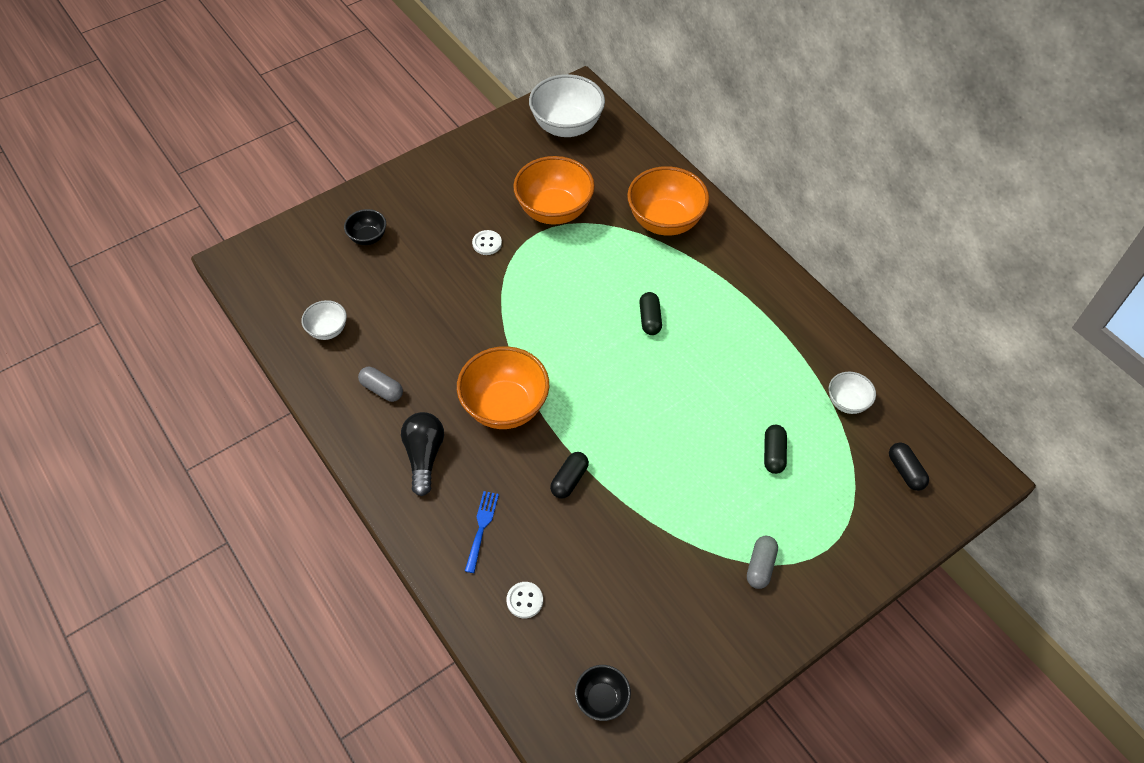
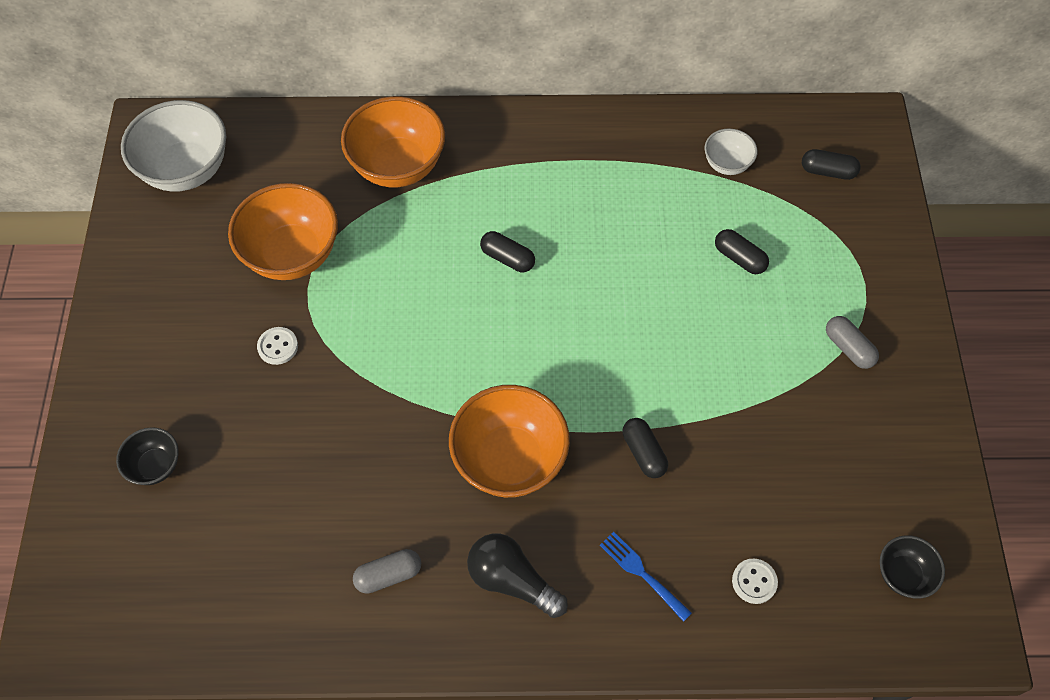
camera: 55 degrees left, 5 degrees up
white bowl [301,300,347,340] -> none

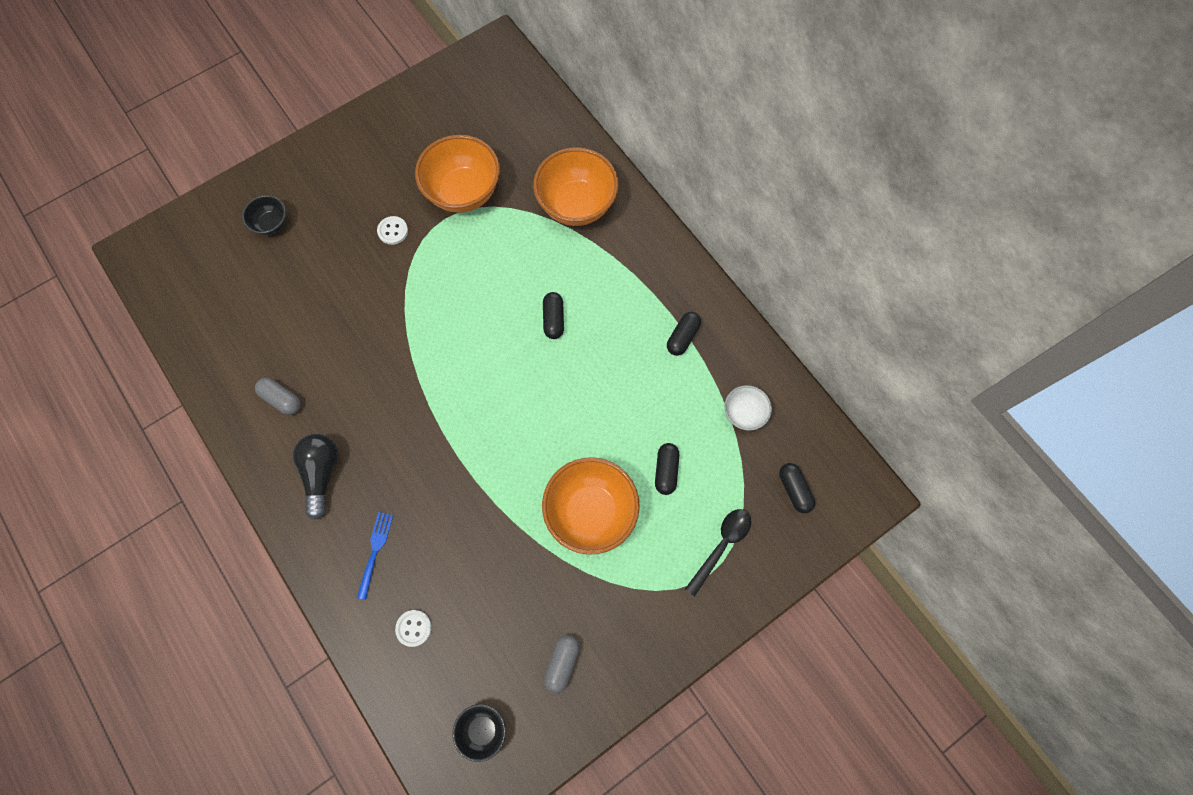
camera: 55 degrees right, 10 degrees up
white bowl [121,100,226,192] -> none
orange bowl [449,385,570,497] -> orange bowl moved to [542,457,640,555]
black capsule [623,418,668,478] -> black capsule moved to [667,312,701,356]
grey capsule [826,316,879,369] -> grey capsule moved to [544,635,579,693]
none -> black spoon [685,509,751,597]

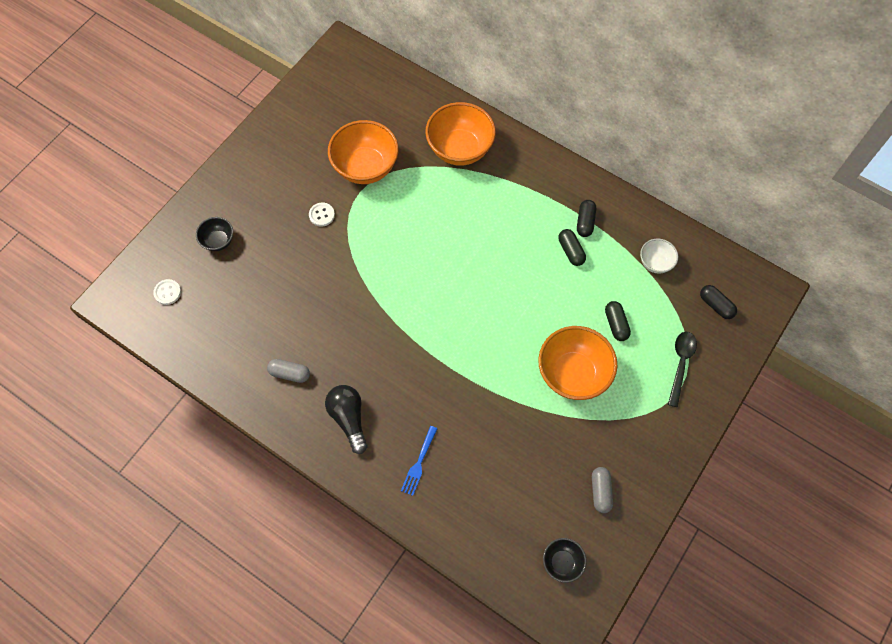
camera: 20 degrees left, 5 degrees down
blue fork [357,512,393,600] -> blue fork turned 150 degrees counterclockwise [401,426,438,496]
white button [395,610,432,647] -> white button moved to [153,279,181,305]
black capsule [543,292,564,339] -> black capsule moved to [558,229,586,266]

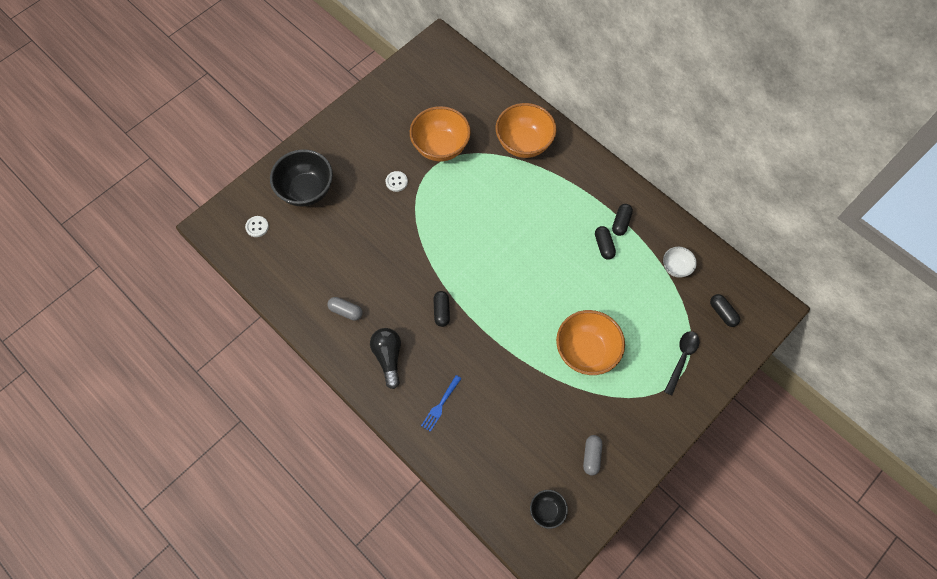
camera: 10 degrees right, 0 degrees up
black bowl [196,217,233,251] -> black bowl [270,149,333,206], size x1.93
black capsule [605,301,631,341] -> black capsule moved to [433,291,450,327]

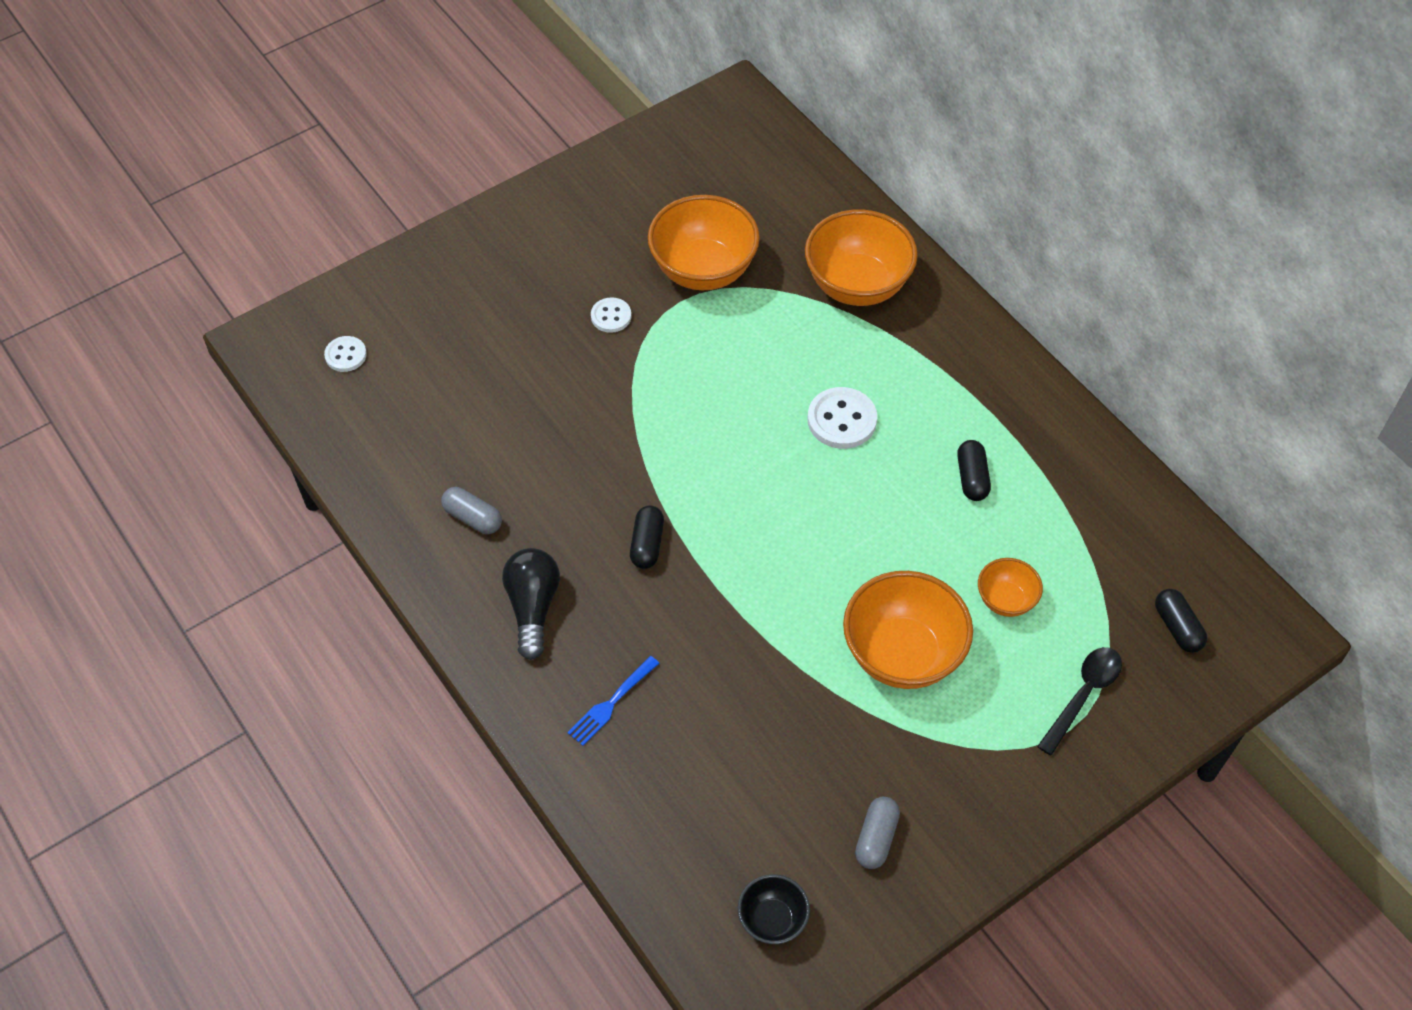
camera: 10 degrees right, 10 degrees down
black bowl [270,149,333,206] -> none
black capsule [612,204,633,236] -> none
white bowl [663,247,697,278] -> none
none -> white button [807,387,877,449]
none -> orange bowl [978,558,1043,617]

